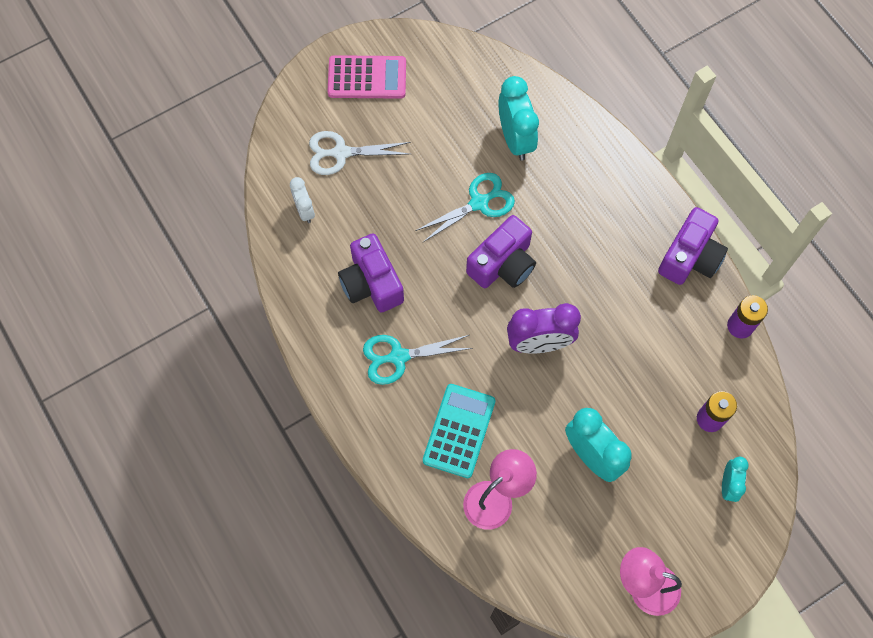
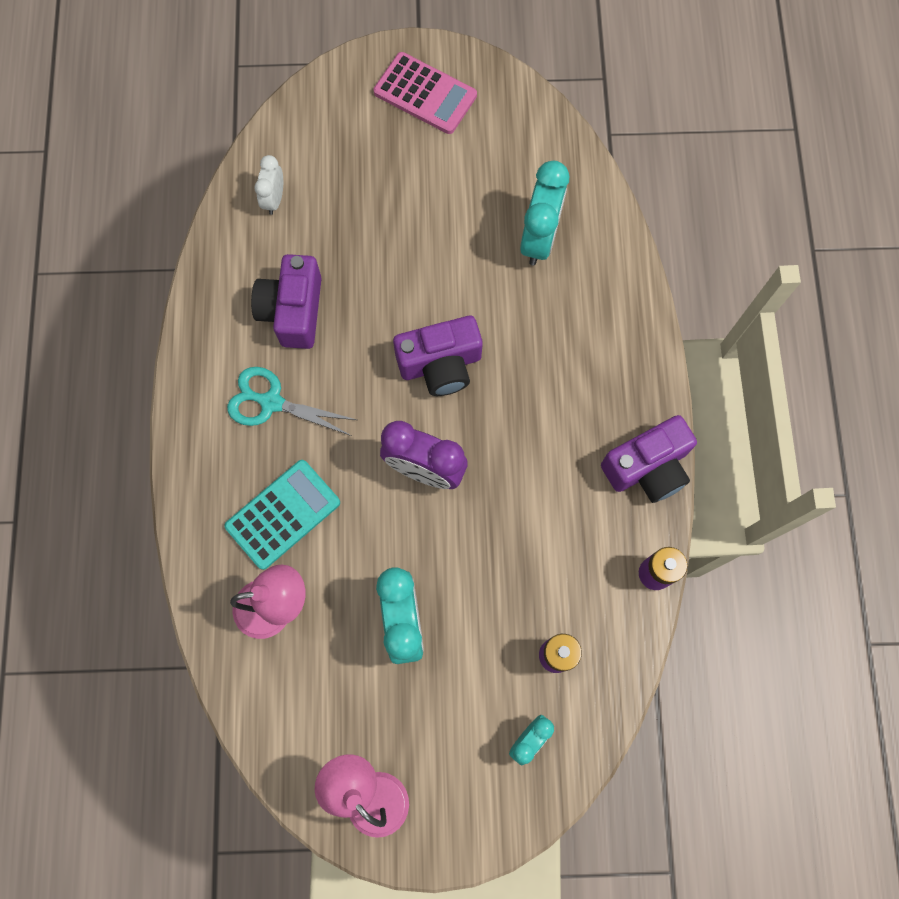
camera: 30 degrees right, 5 degrees up
white scissors [309,131,411,175] -> none
turquoise scissors [415,173,515,242] -> none

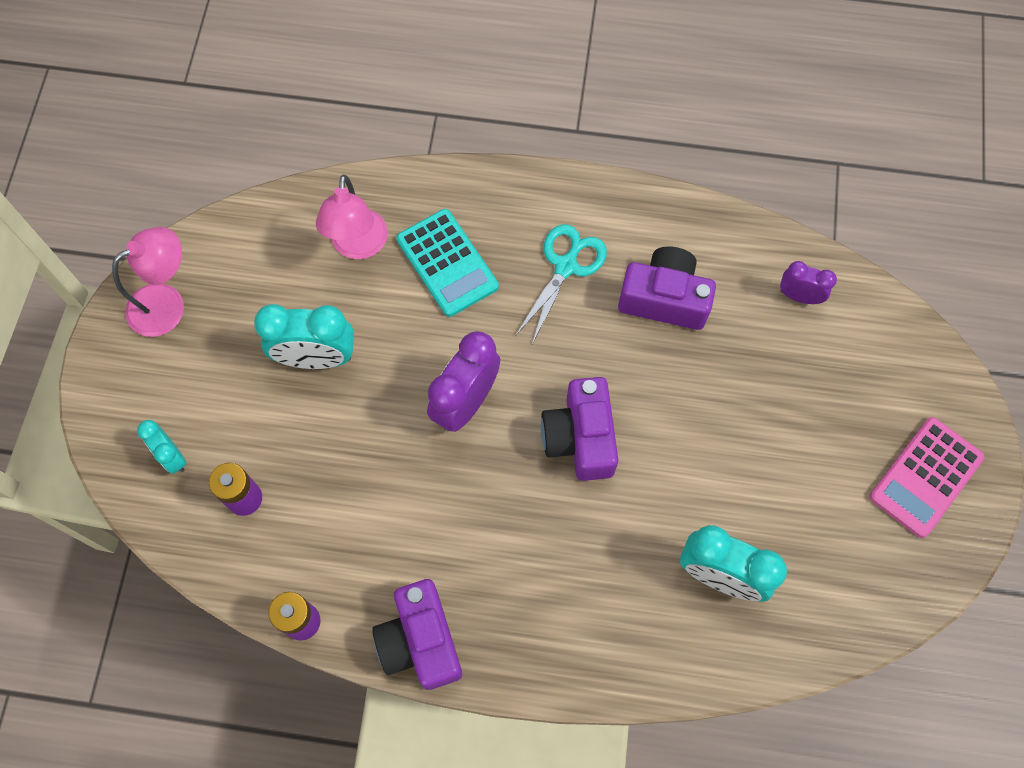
camera: 100 degrees right, 5 degrees down
white clock [254,155,283,215] -> purple clock [780,261,837,304]

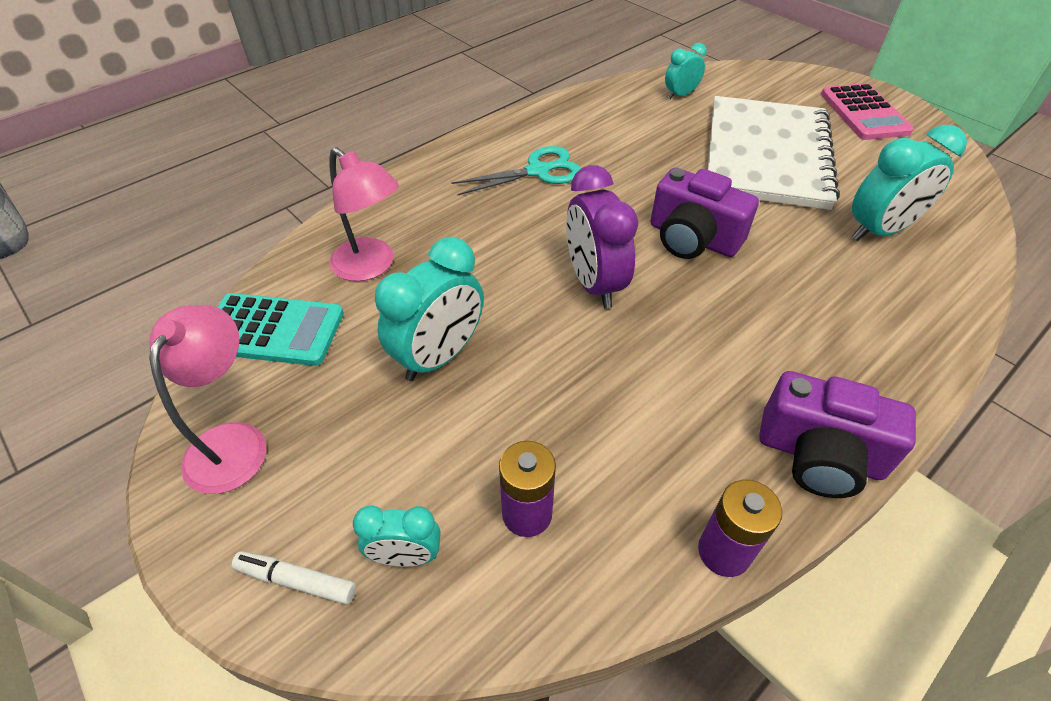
camera: 50 degrees left, 20 degrees down
turquoise calculator [396,209,499,317] -> turquoise calculator moved to [217,293,344,366]
turquoise scissors [515,224,607,344] -> turquoise scissors turned 90 degrees clockwise [452,146,581,196]
purple camera [618,246,716,330] -> none
purple clock [780,261,837,304] -> turquoise clock [665,43,707,99]
none -> white marker [232,551,356,605]
none -> white notebook [708,96,840,210]

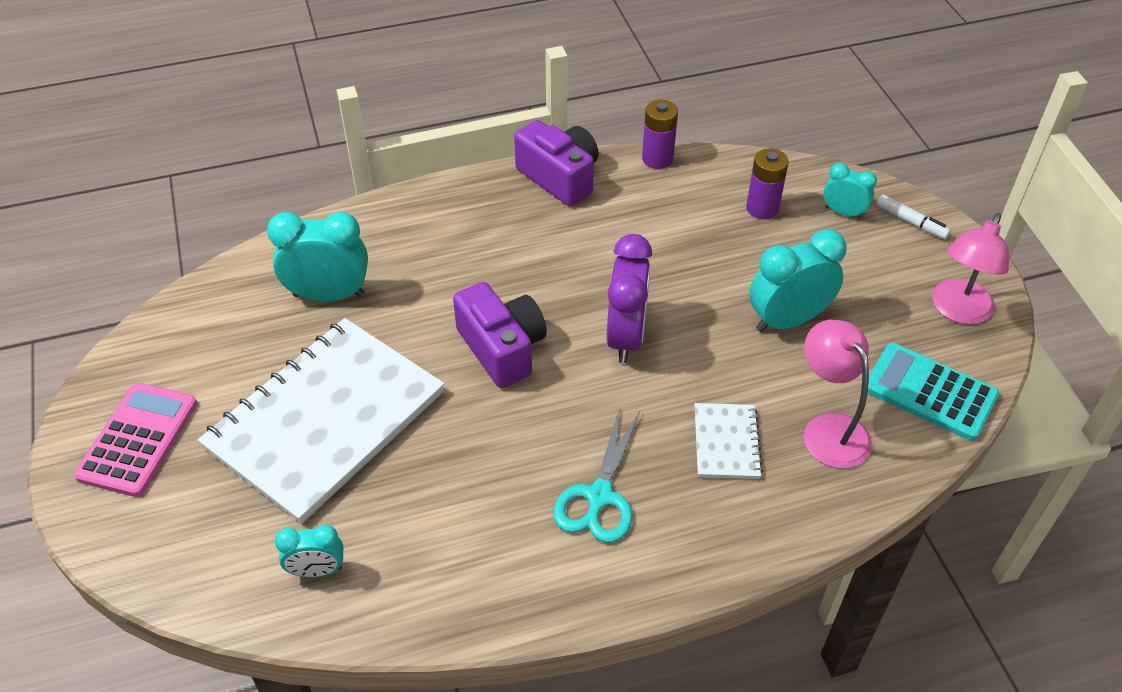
camera: 155 degrees left, 0 degrees up
turquoise scissors [452,146,581,196] -> turquoise scissors turned 75 degrees counterclockwise [553,408,640,543]
none -> white notebook [695,403,763,479]

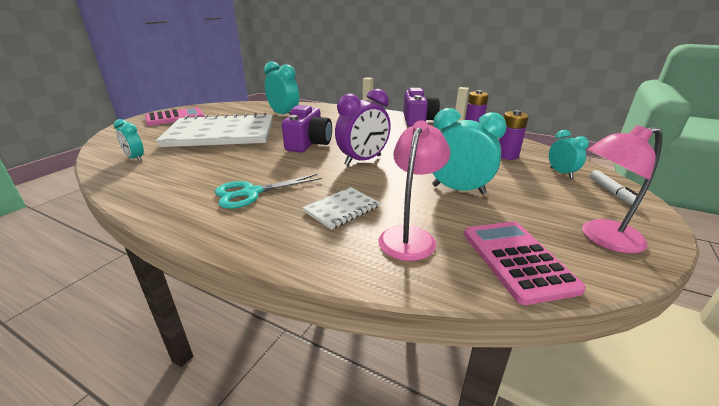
camera: 45 degrees right, 20 degrees down
turquoise calculator [868,343,999,441] -> pink calculator [464,221,586,305]

